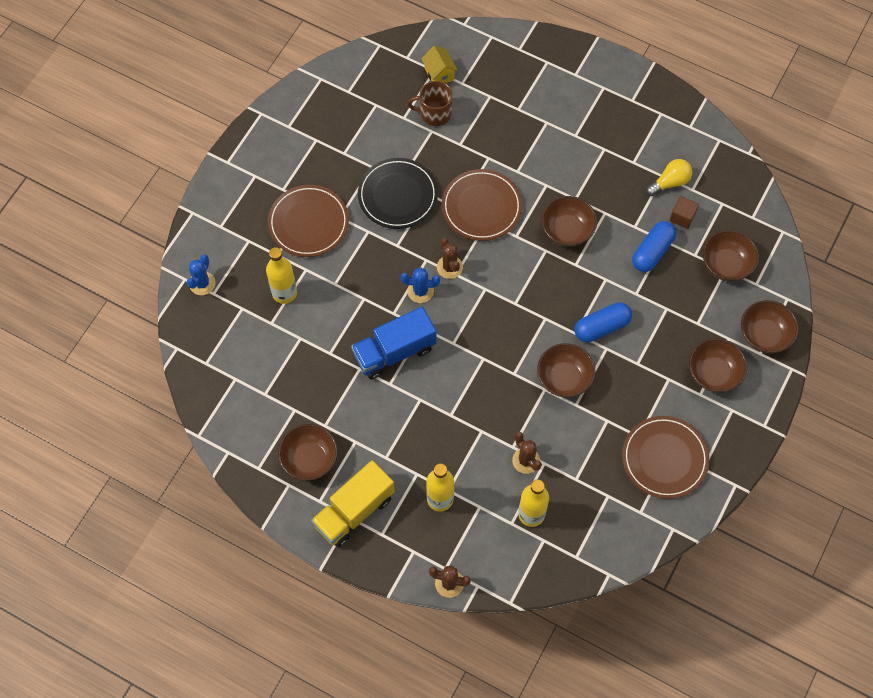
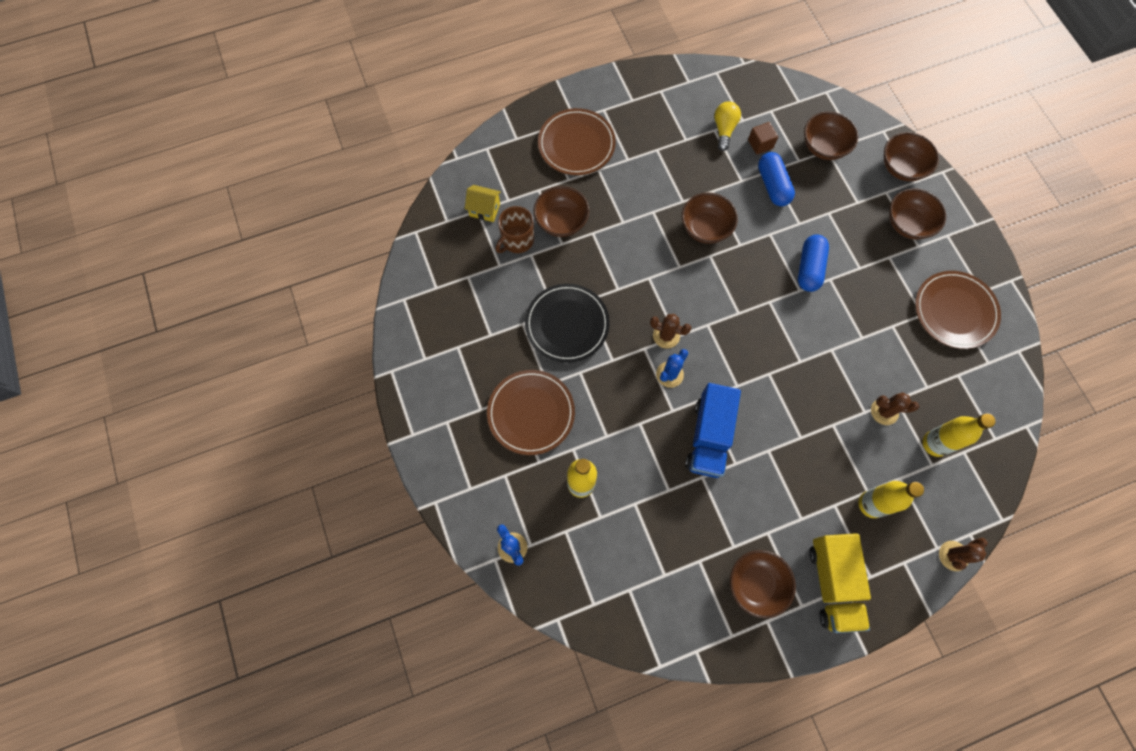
camera: 50 degrees left, 5 degrees up
brown plate [442,169,522,241] -> brown plate moved to [538,108,616,175]
brown bowl [537,343,595,398] -> brown bowl moved to [534,186,589,237]

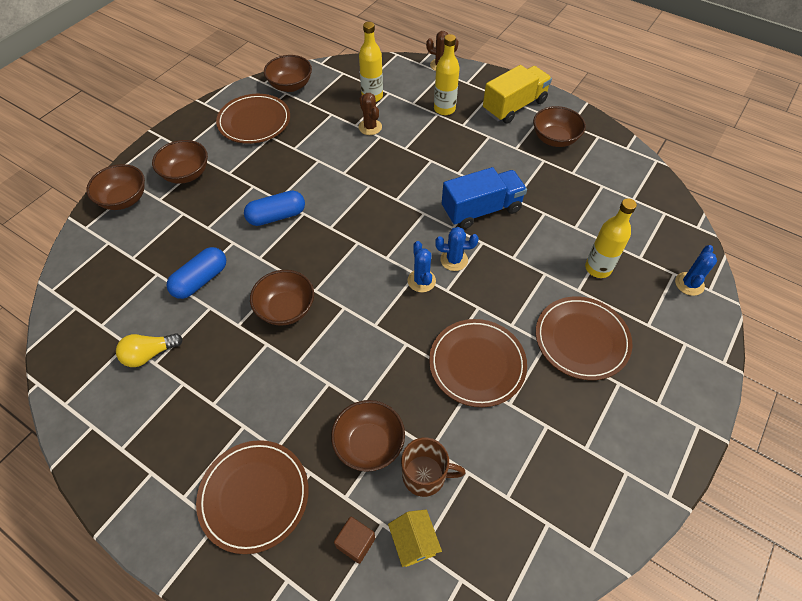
camera: 125 degrees left, 15 degrees down
black plate [525,284,609,363] -> brown plate [429,319,527,407]
brown cactus [650,314,691,349] -> blue cactus [407,241,436,292]
brown cube [748,122,778,155] -> brown cube moved to [334,517,375,564]
brown bowl [804,112,858,160] -> brown bowl moved to [264,55,312,92]

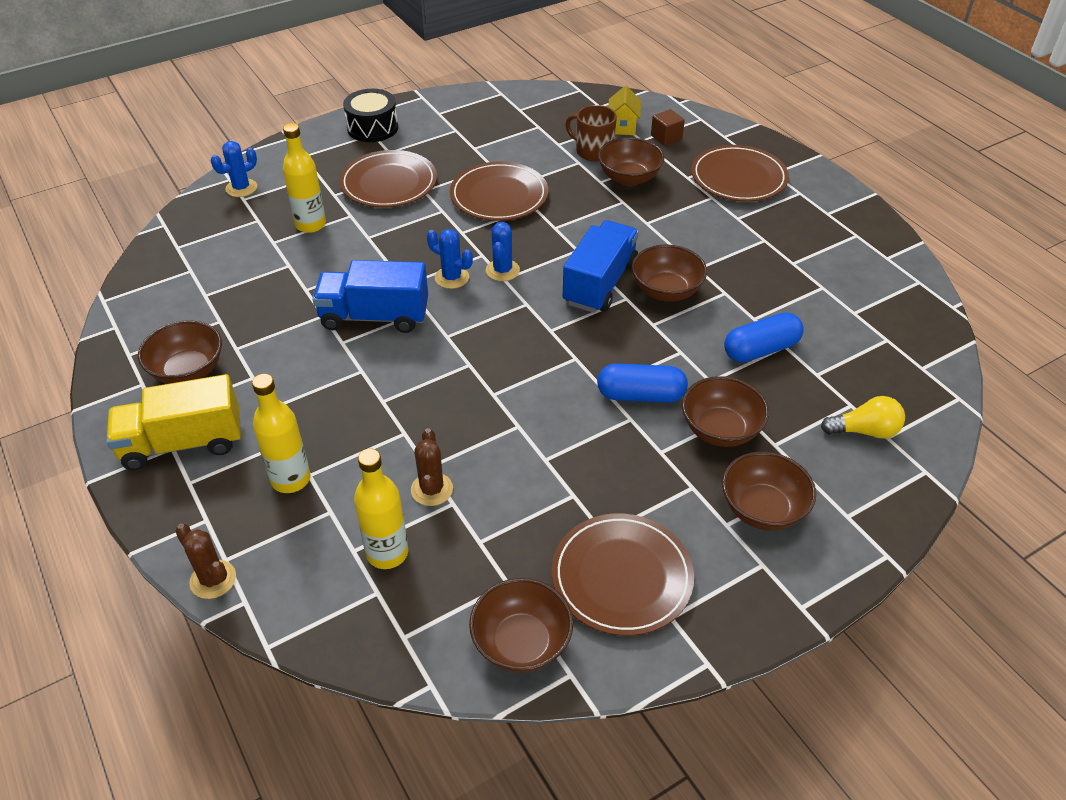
camera: 155 degrees left, 10 degrees down
brown bowl [86,164,145,210] -> brown bowl moved to [682,376,769,447]
yellow light bulb [116,333,183,367] -> yellow light bulb moved to [821,396,905,439]
none -> black drum [343,89,398,142]
none -> blue truck [563,220,639,313]

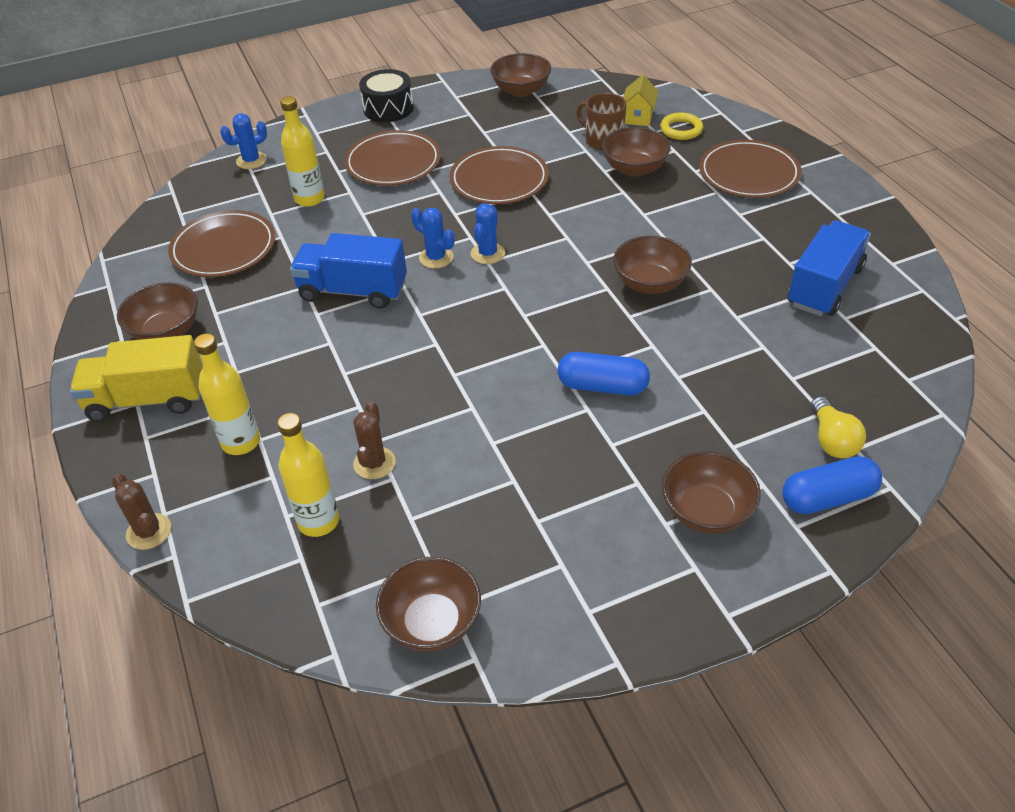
camera: 10 degrees right, 0 degrees up
brown plate [552,514,694,636] -> brown plate moved to [168,210,275,277]
blue truck [563,220,639,313] -> blue truck moved to [787,220,871,316]
brown cube [651,109,685,146] -> yellow ring [660,112,703,140]
brown bowl [682,376,769,447] -> brown bowl moved to [490,53,551,97]
blue capsule [724,312,804,362] -> blue capsule moved to [782,456,882,514]
yellow light bulb [821,396,905,439] -> yellow light bulb turned 75 degrees clockwise [811,396,866,458]

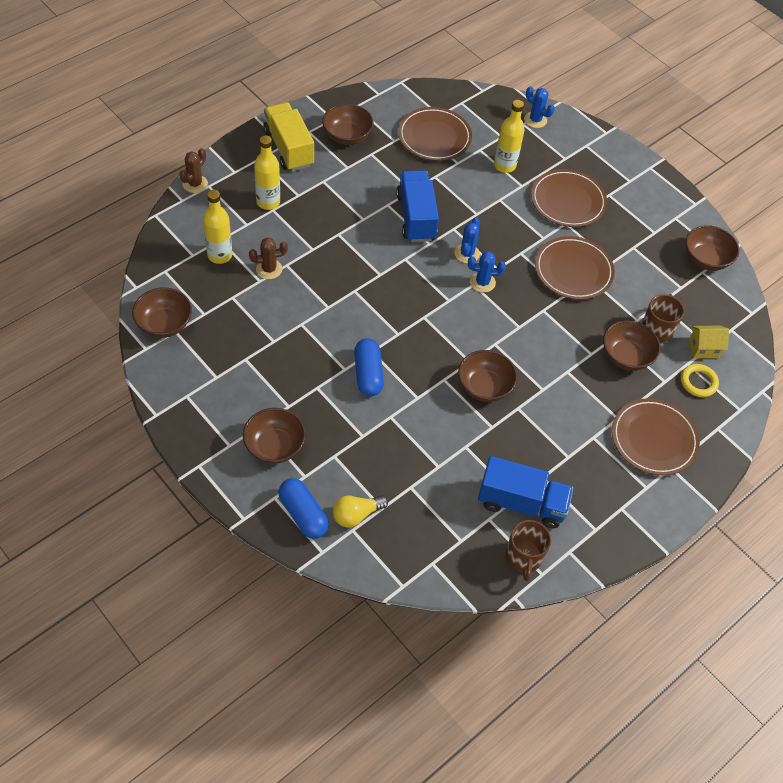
camera: 65 degrees right, 10 degrees up
black drum [359,69,414,122] -> none
none -> brown mug [505,520,551,581]

